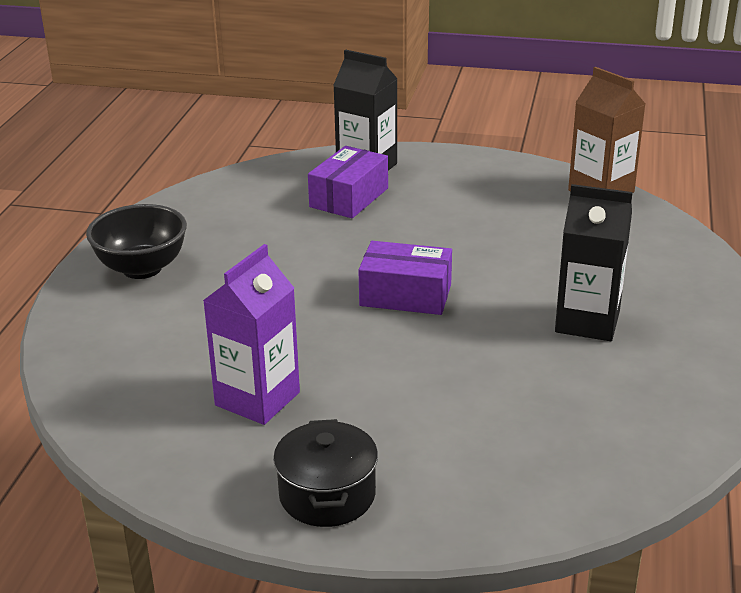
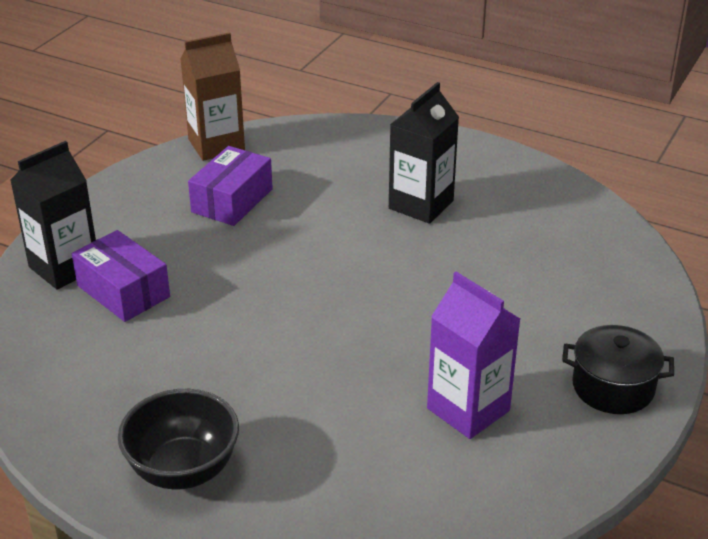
camera: 75 degrees left, 5 degrees up
purple box [358,241,452,315] -> purple box moved to [188,146,273,226]

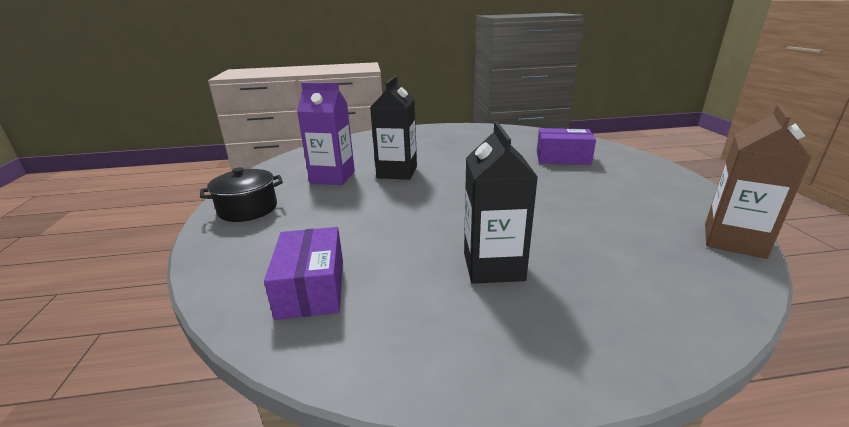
camera: 145 degrees right, 10 degrees down
black carton [10,141,96,290] -> black carton moved to [370,76,417,180]
black bowl [118,389,239,490] -> none
purple box [188,146,273,226] -> purple box moved to [264,227,343,320]

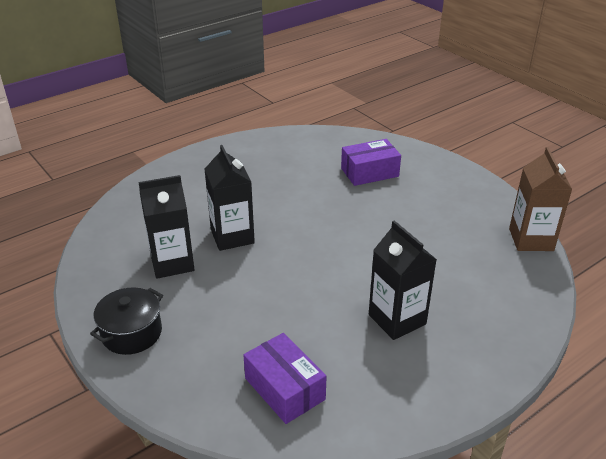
camera: 30 degrees left, 10 degrees up
purple carton [297,83,355,185] -> black carton [138,175,194,279]

